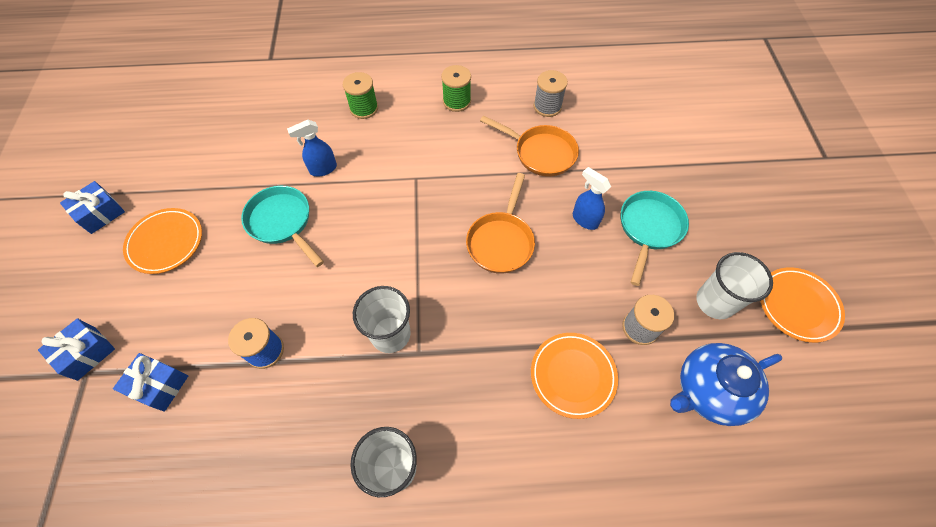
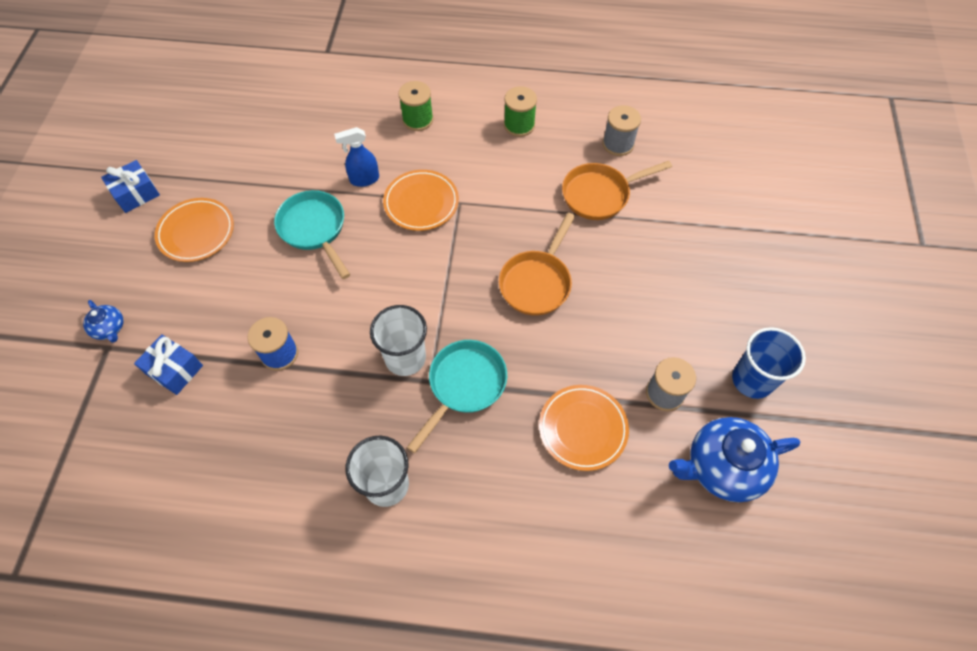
camera: 10 degrees right, 0 degrees up
blue gift [38,318,115,381] -> blue teapot [83,300,124,342]
orange pan [480,115,579,177] -> orange pan turned 120 degrees clockwise [562,161,672,220]
blue spray bottle [573,167,611,230] -> none
turquoise pan [621,191,689,286] -> turquoise pan moved to [407,340,507,453]
white cup [696,252,773,319] -> blue cup [732,327,806,399]
orange plate [760,267,845,343] -> orange plate moved to [383,170,459,231]

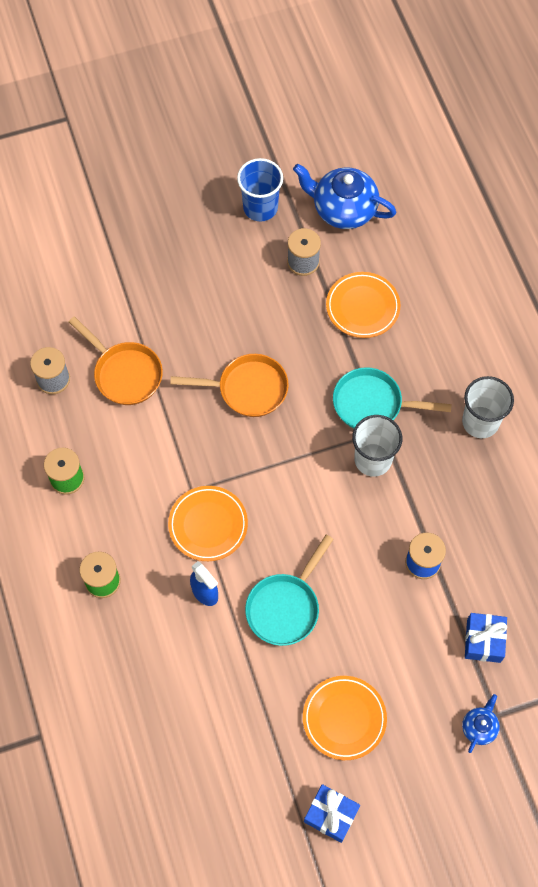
camera: 115 degrees left, 5 degrees up
blue teapot [669,417,800,502] -> blue teapot turned 150 degrees clockwise [293,164,397,229]

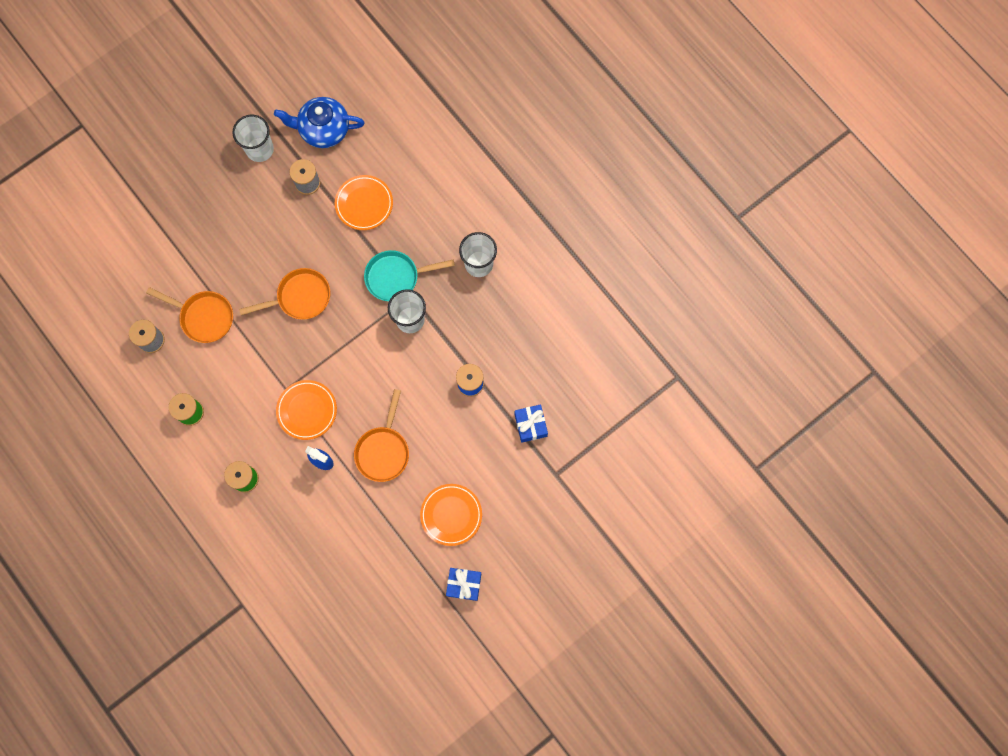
camera: 20 degrees left, 10 degrees up
blue cup [237,158,283,221] -> white cup [233,115,274,162]
turquoise pan [245,534,334,646] -> orange pan [354,389,409,482]
blue teapot [462,694,500,753] -> none

